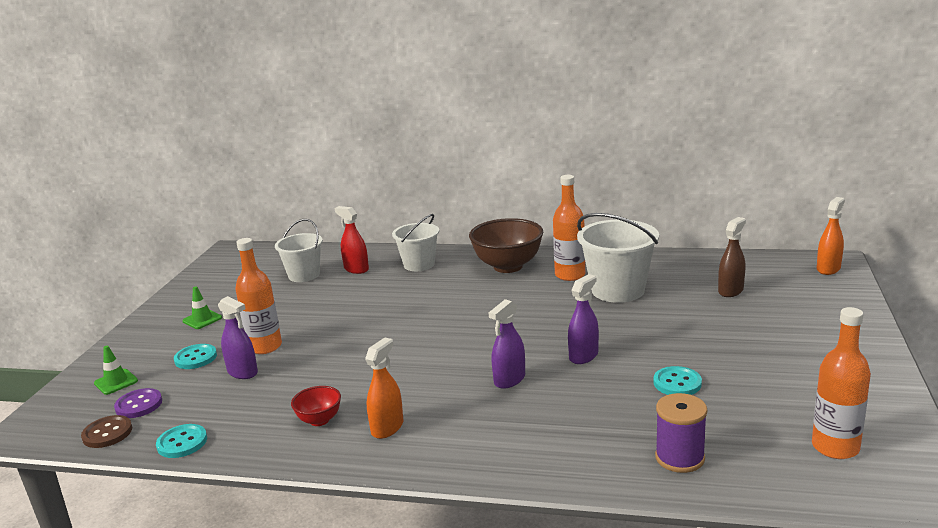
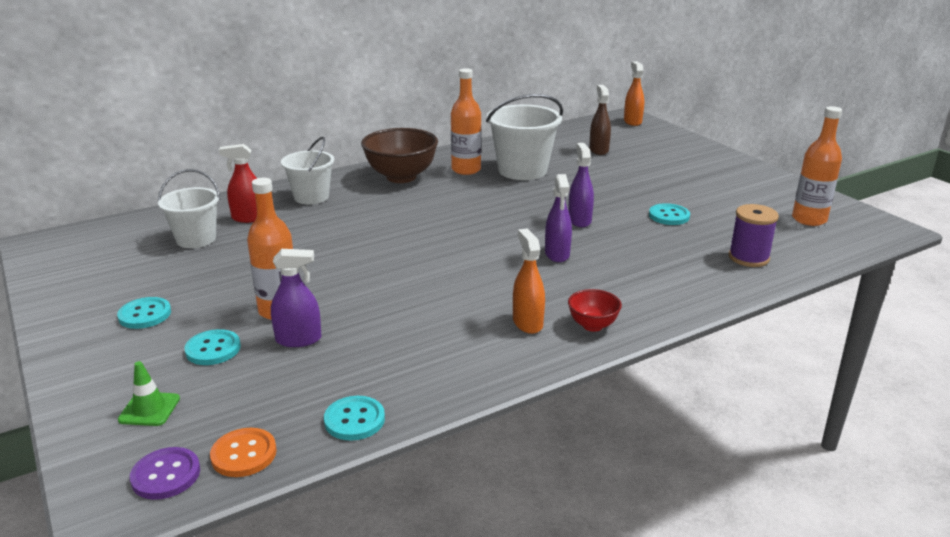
camera: 45 degrees left, 5 degrees up
brown button [81,415,132,448] -> orange button [210,428,277,477]
purple button [114,388,162,418] -> purple button moved to [130,447,200,500]
green traffic cone [182,286,222,329] -> turquoise button [117,297,171,329]
red bowl [291,386,341,426] -> red bowl moved to [568,289,622,332]

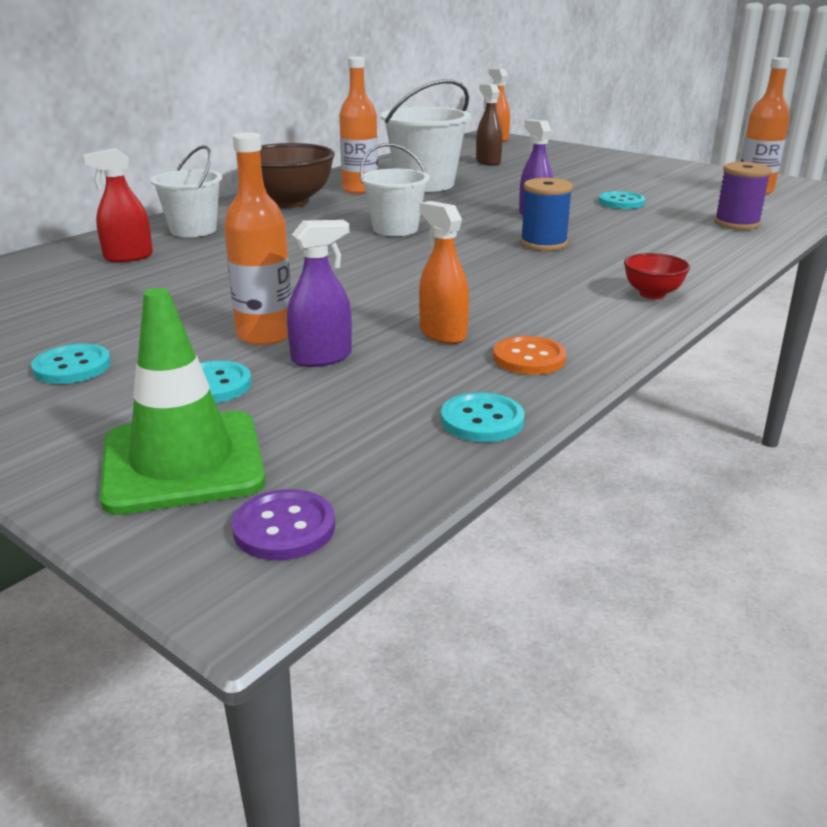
camera: 20 degrees left, 0 degrees up
green traffic cone [118,361,180,426] -> green traffic cone [100,288,265,515], size x2.09
white bucket [158,169,220,248] -> white bucket moved to [360,143,430,236]
orange button [210,428,277,477] -> orange button moved to [493,336,567,375]
orange spray bottle [513,229,545,334] -> orange spray bottle moved to [419,201,469,344]
purple spray bottle [545,174,572,262] -> blue spool [520,178,573,251]

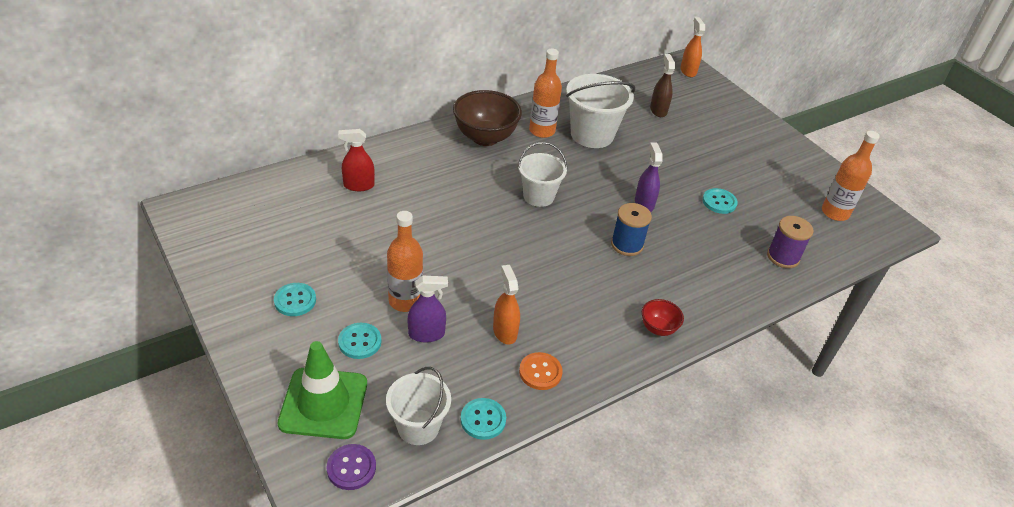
camera: 15 degrees right, 15 degrees up
white bucket [151,145,222,237] -> white bucket moved to [386,367,451,445]

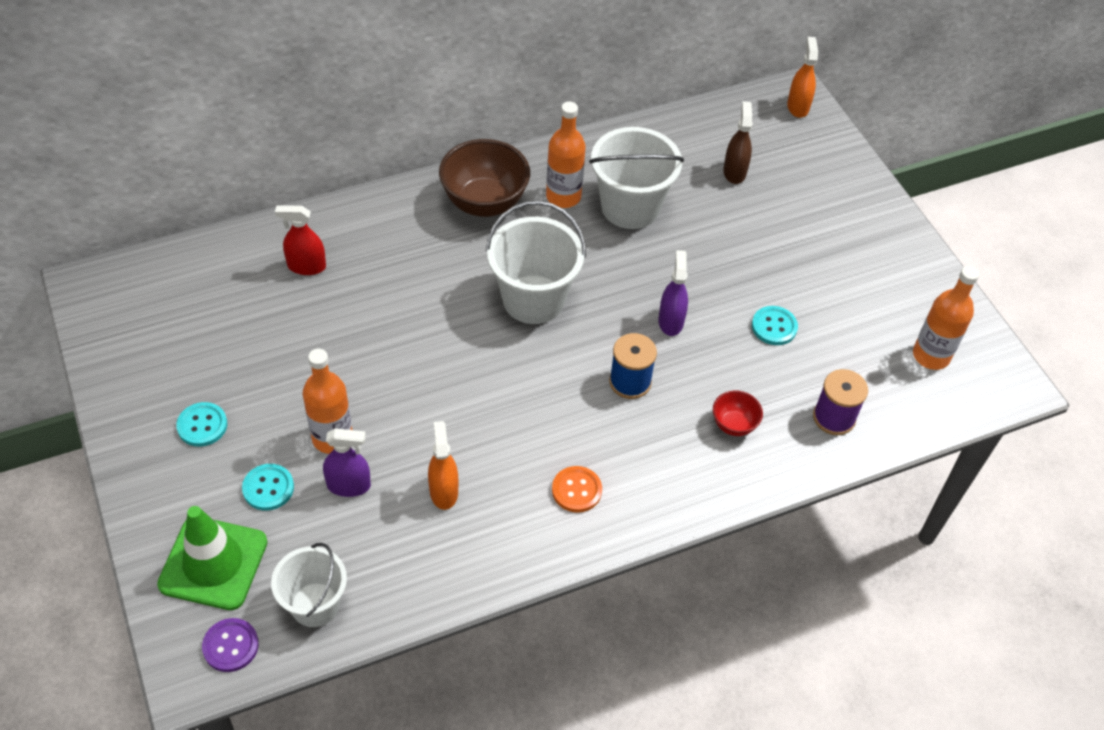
camera: 10 degrees right, 10 degrees up
turquoise button [461,398,506,440] -> none
white bucket [518,142,567,207] -> white bucket [485,201,586,324], size x1.52
orange button [519,352,563,390] -> orange button moved to [552,466,602,513]
red bowl [642,299,684,336] -> red bowl moved to [713,391,763,436]

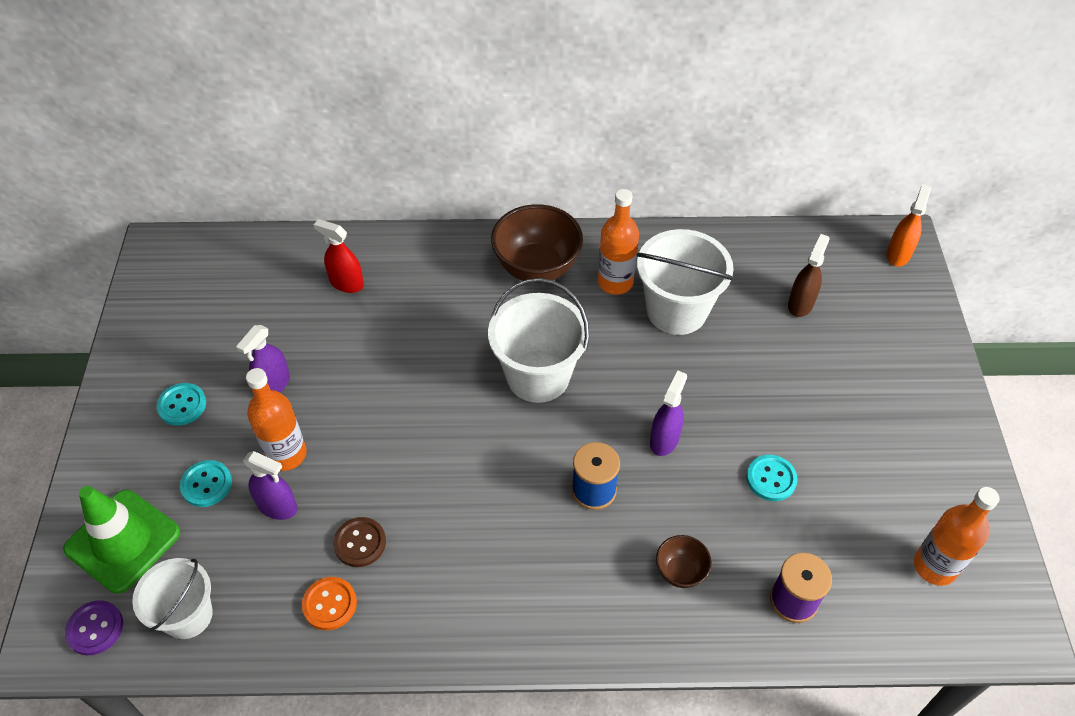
camera: 25 degrees right, 0 degrees up
orange spray bottle [428,421,458,510] -> brown button [333,517,386,567]
orange button [552,466,602,513] -> orange button moved to [302,577,357,630]
red bowl [713,391,763,436] -> brown bowl [656,535,712,588]
none -> purple spray bottle [236,325,290,392]

